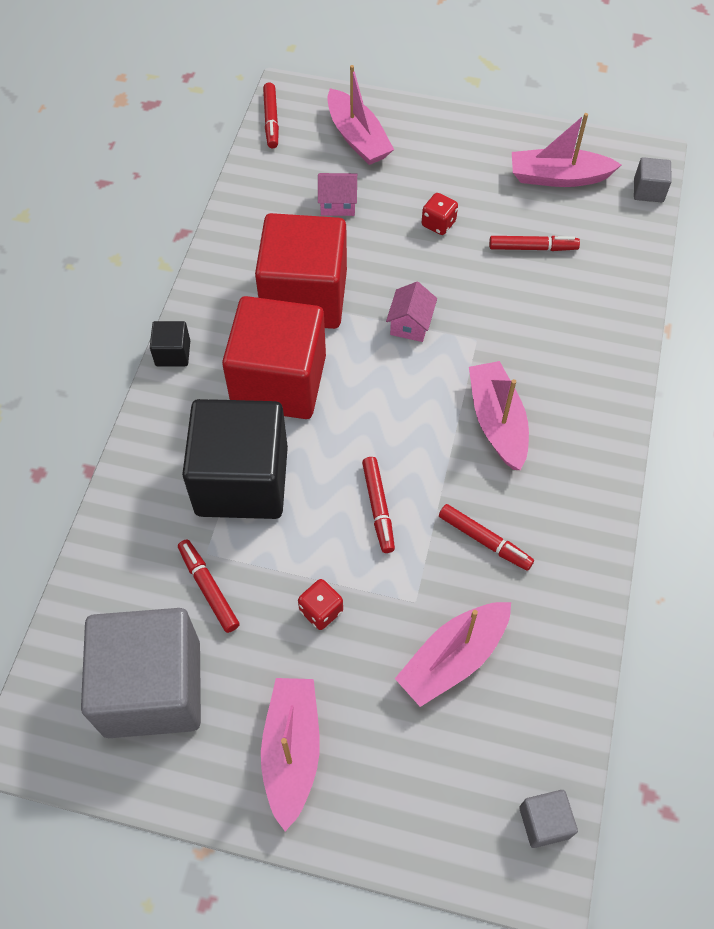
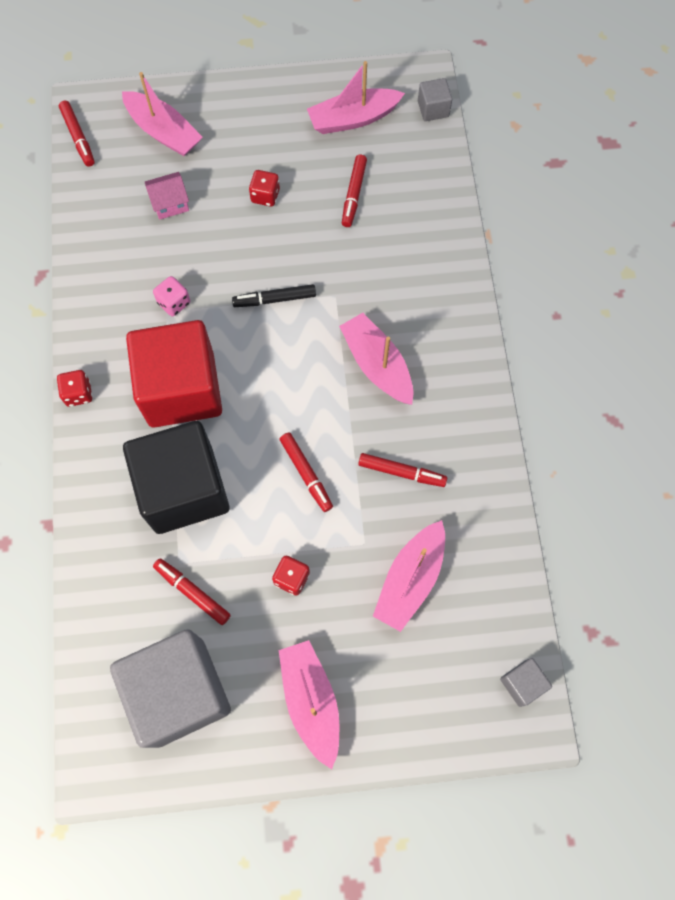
camera: 20 degrees left, 10 degrees up
black cube [150,321,190,366] -> red dice [57,370,93,407]
red cube [255,213,347,329] -> pink dice [153,276,190,317]
pink house [386,282,437,342] -> black marker [232,284,316,307]
red marker [489,236,580,251] -> red marker turned 120 degrees clockwise [342,155,367,227]

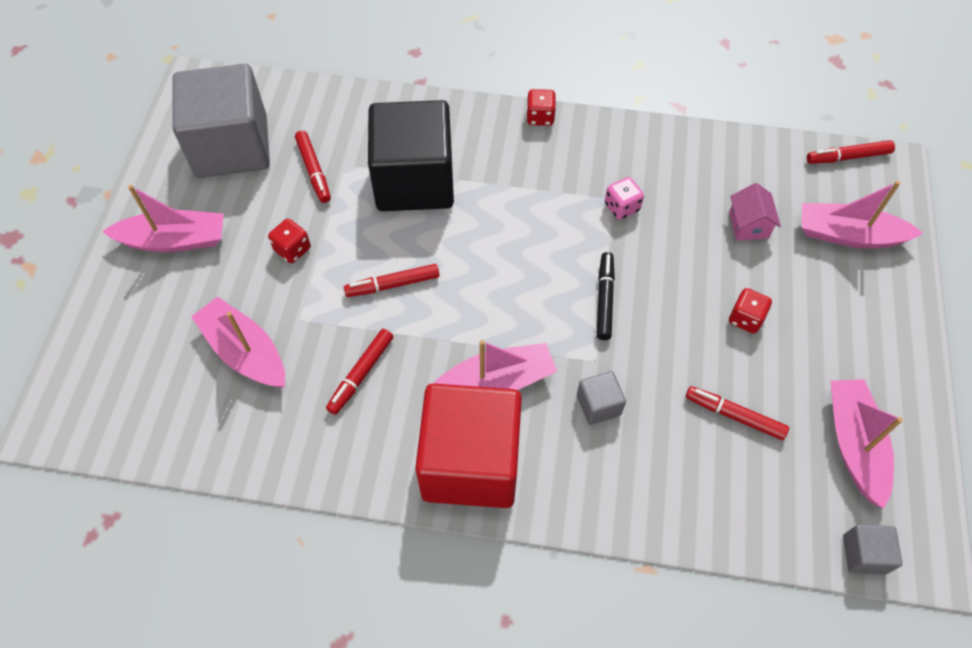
camera: 105 degrees right, 10 degrees down
pink boat [122,72,203,156] -> pink boat turned 45 degrees clockwise [802,181,923,248]
red cube [126,320,222,428] -> red cube moved to [415,383,522,508]
red marker [153,558,231,625] -> red marker turned 105 degrees clockwise [295,131,331,203]
grey cube [500,658,552,707] -> grey cube moved to [577,371,626,425]

